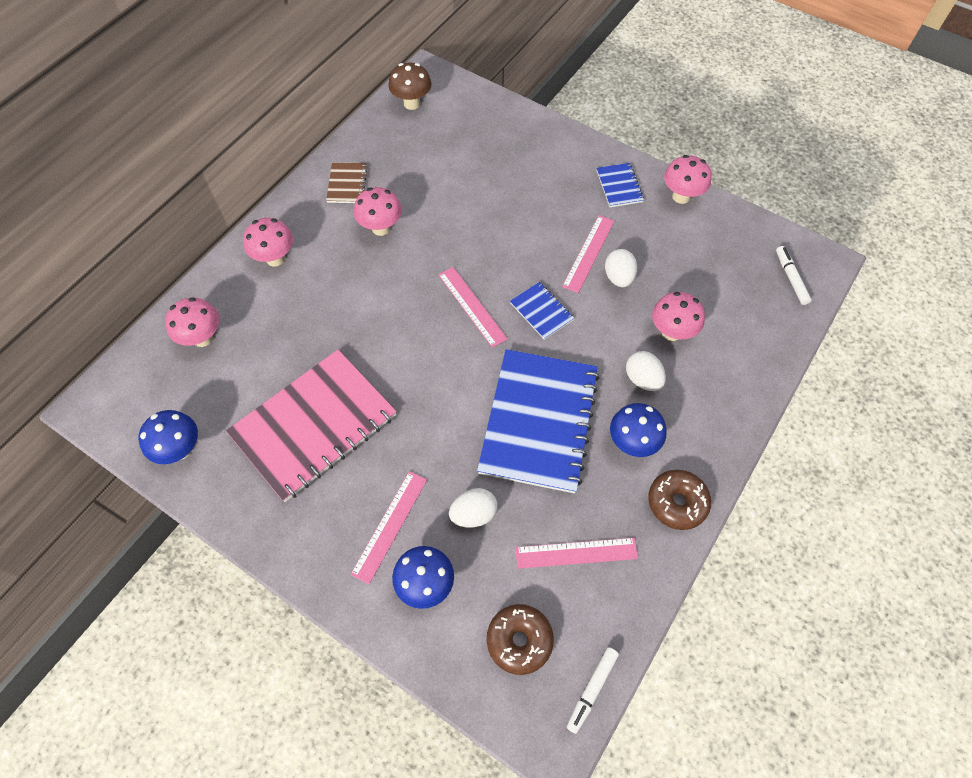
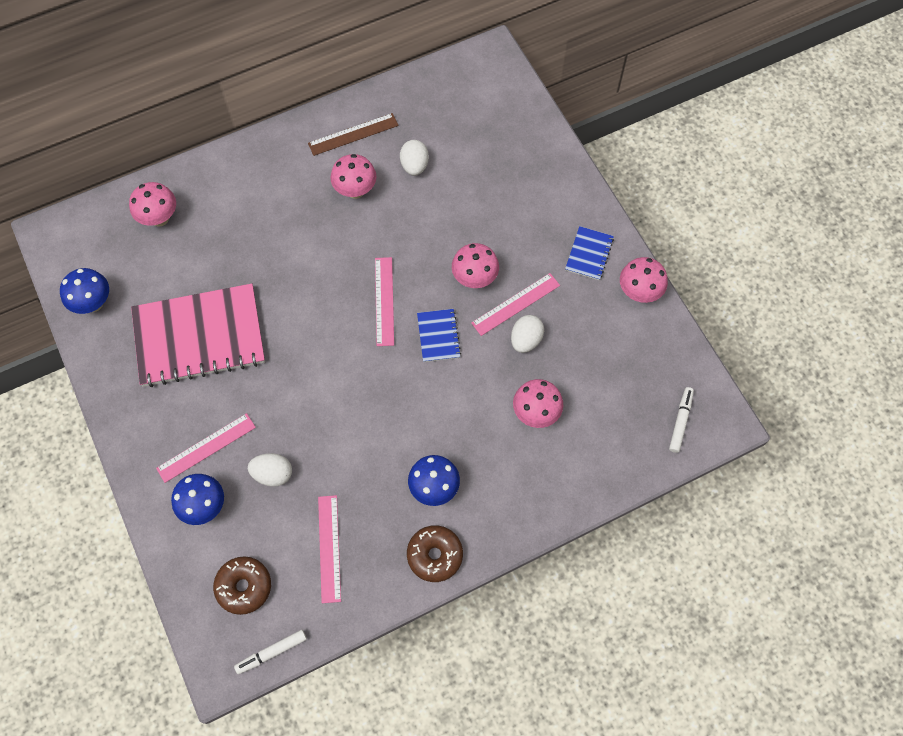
camera: 30 degrees right, 5 degrees up
pink mushroom [243,218,293,267] -> pink mushroom moved to [452,243,499,288]
brown notebook [326,163,368,203] -> brown ruler [308,113,399,156]
brown mushroom [388,63,432,110] -> none
blue notebook [477,349,599,493] -> none
pink ruler [515,538,638,569] -> pink ruler turned 60 degrees clockwise [318,495,341,603]
white egg [626,351,666,391] -> white egg moved to [400,140,429,176]

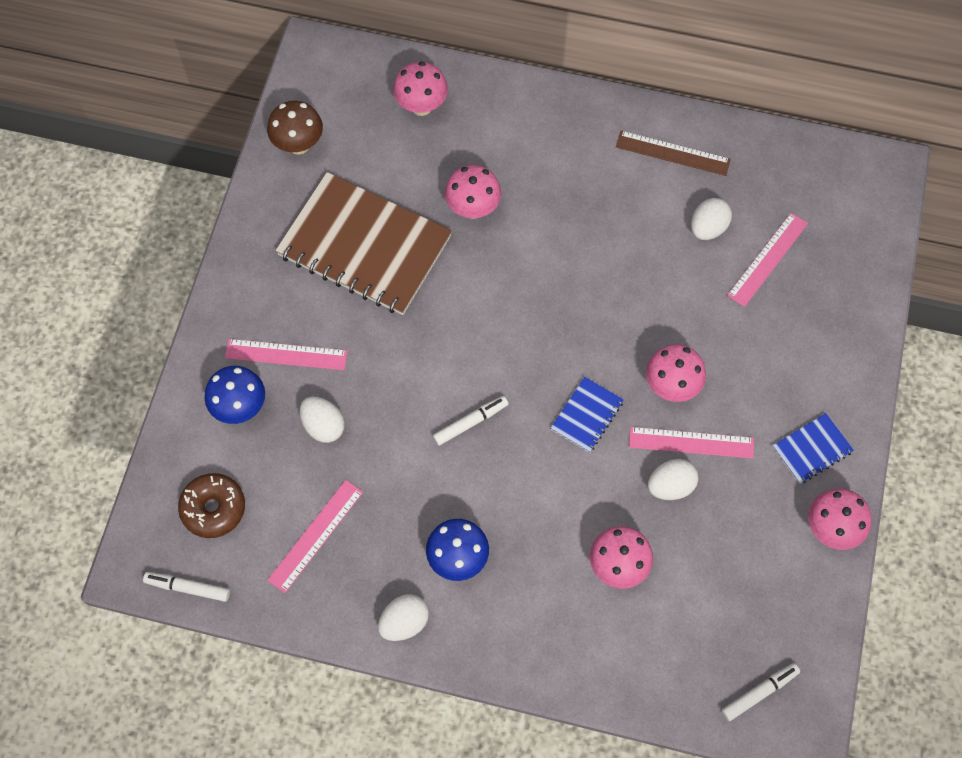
camera: 40 degrees right, 0 degrees up
blue mushroom [60,268,109,314] -> brown mushroom [267,101,323,155]
pink notebook [131,284,265,387] -> brown notebook [275,172,452,315]
pink mushroom [330,154,377,199] -> pink mushroom moved to [445,165,502,219]
pink ruler [375,257,394,346] -> pink ruler moved to [727,212,808,307]
brown donut [407,525,463,582] -> white egg [378,594,429,641]
none -> white marker [433,396,508,446]

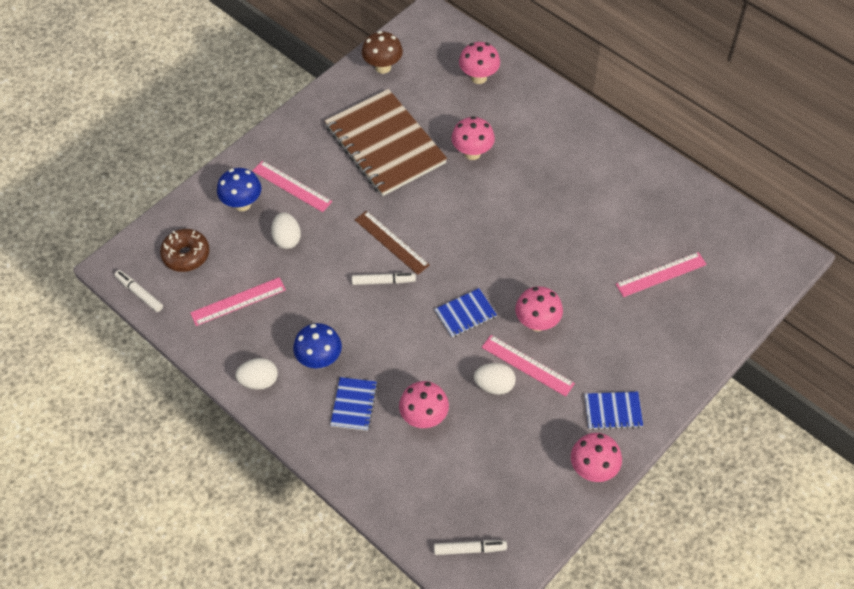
camera: 30 degrees right, 10 degrees down
brown ruler [616,131,731,176] -> brown ruler moved to [355,211,430,275]
white egg [691,198,732,240] -> none
none -> blue notebook [330,377,378,431]

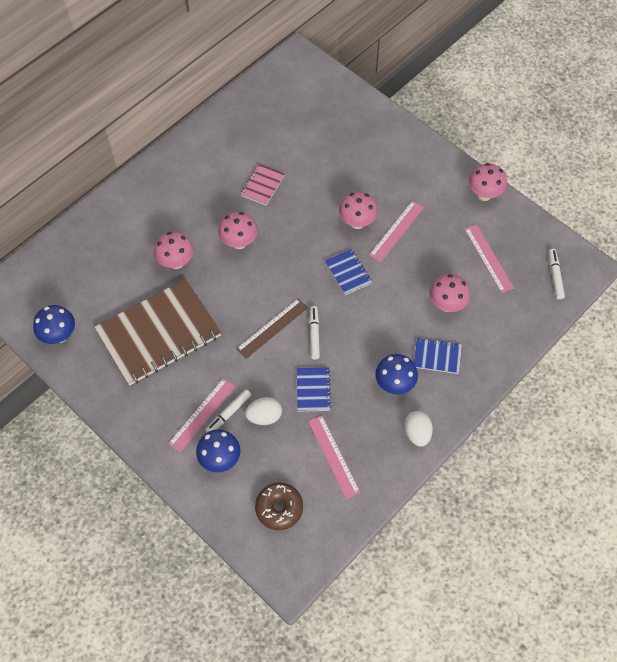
camera: 90 degrees left, 5 degrees up
white marker [114,270,163,312] -> white marker moved to [205,389,251,433]
brown mushroom [362,31,403,74] -> blue mushroom [33,305,75,344]
pink mushroom [459,42,500,84] -> pink mushroom moved to [218,212,258,249]
white egg [474,363,516,395] -> none
blue notebook [584,392,643,430] -> blue notebook moved to [297,367,331,412]
pink ruler [616,252,707,297] -> pink ruler moved to [464,224,514,293]
none -> pink notebook [241,164,285,206]

